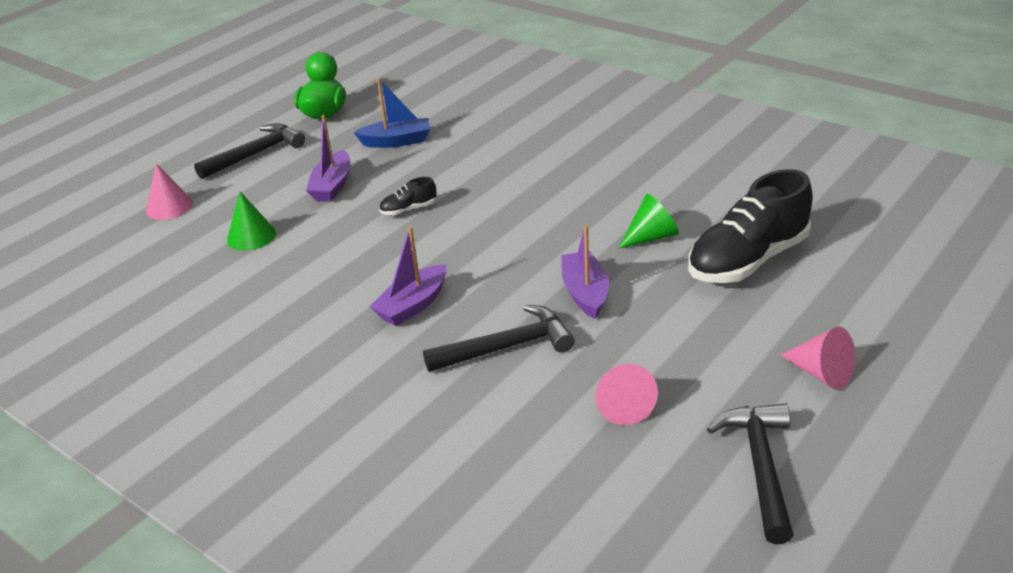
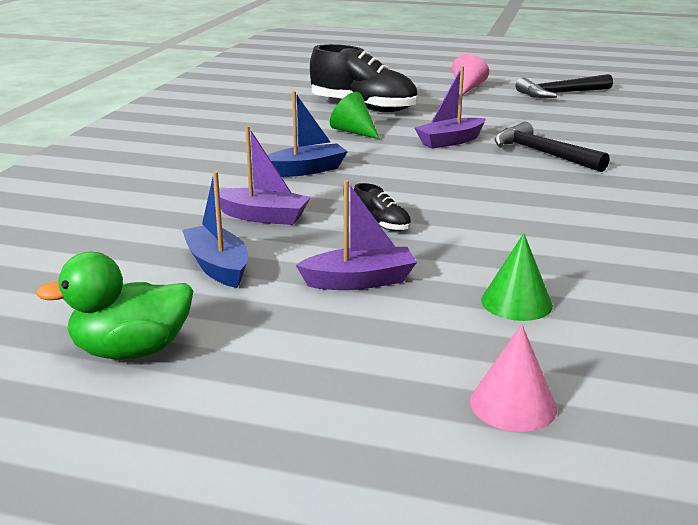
camera: 115 degrees left, 10 degrees down
black hammer [194,123,305,179] -> none
purple boat [369,226,447,326] -> purple boat moved to [219,126,311,225]
pink cone [595,364,658,425] -> none
none -> blue boat [267,91,348,177]

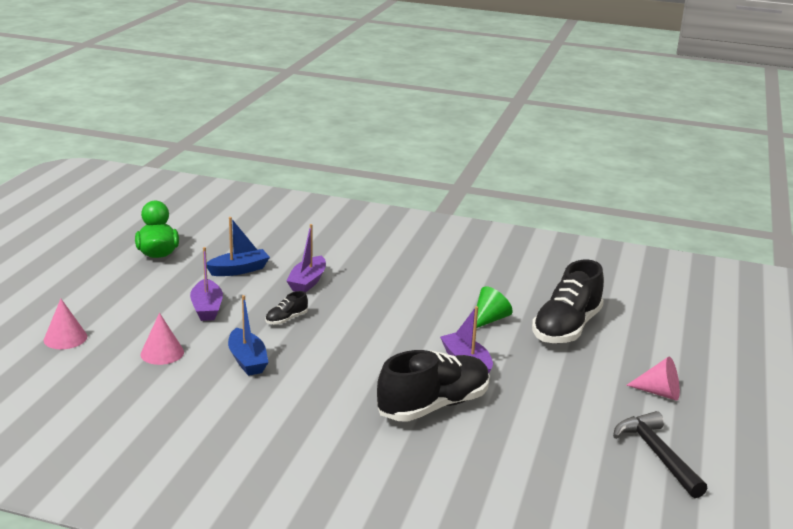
camera: 90 degrees right, 0 degrees up
blue boat [267,91,348,177] -> blue boat moved to [228,295,269,376]
green cone [481,233,553,321] -> pink cone [140,313,184,365]
black hammer [495,122,609,172] -> black shoe [377,350,490,422]

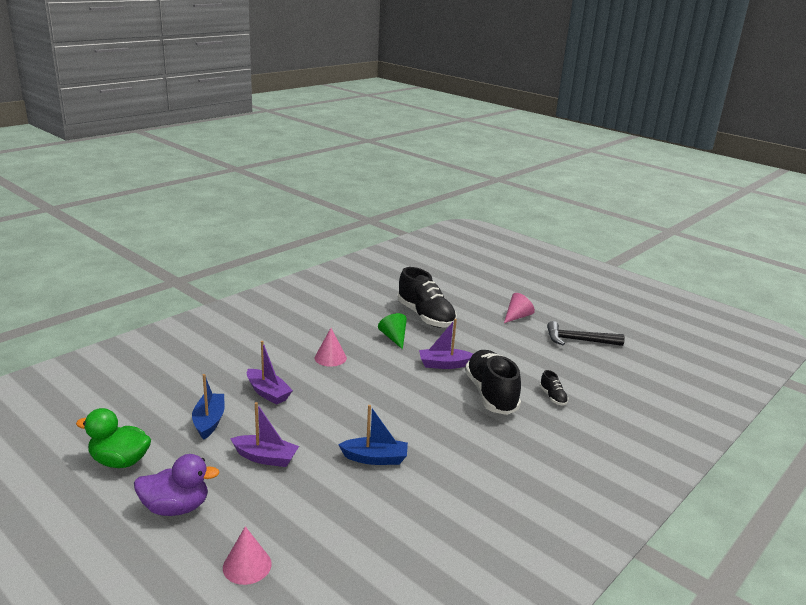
camera: 65 degrees left, 0 degrees up
pink cone [140,313,184,365] -> pink cone moved to [315,328,347,367]
black shoe [265,291,308,325] -> black shoe moved to [540,370,568,406]
none -> purple duck [134,454,220,516]

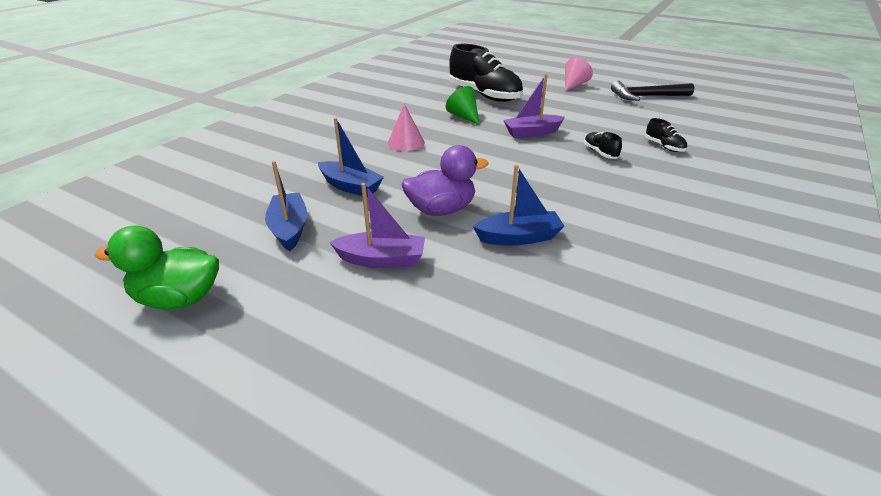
camera: 10 degrees left, 10 degrees up
purple duck [134,454,220,516] -> purple duck moved to [402,145,488,216]
pink cone [223,526,272,585] -> none
purple boat [247,341,293,405] -> blue boat [318,118,384,197]
black shoe [465,350,521,415] -> black shoe [584,132,622,159], size x0.43

